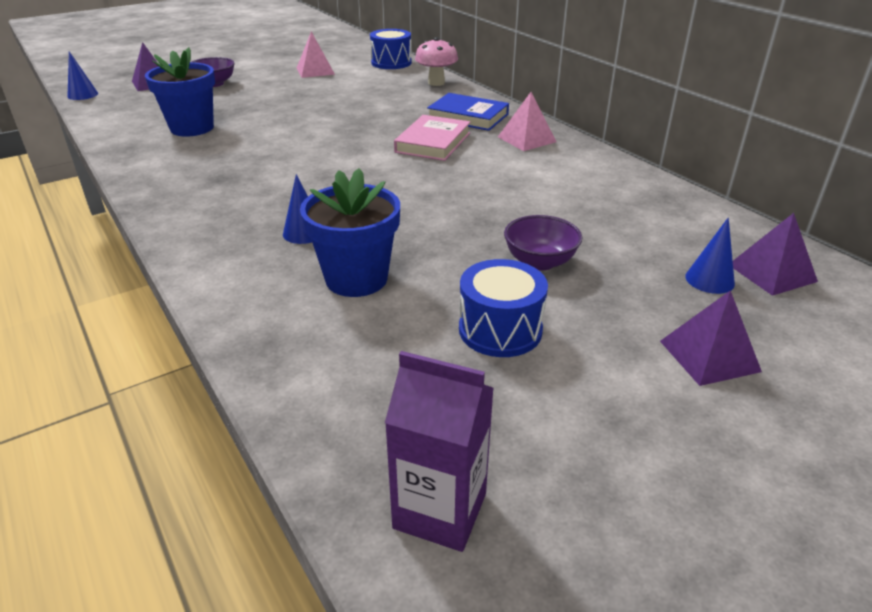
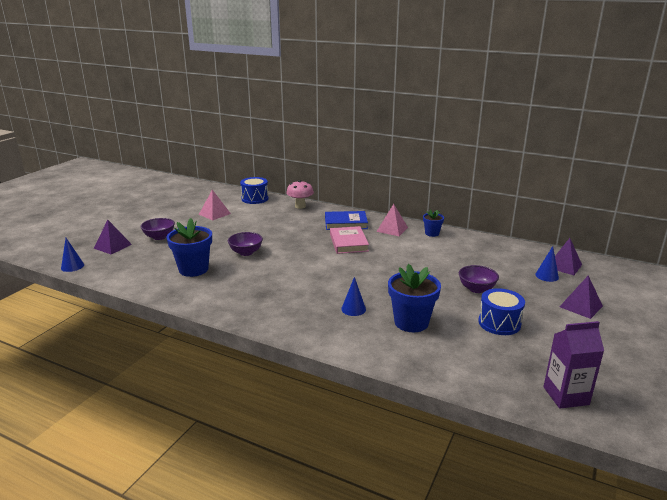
camera: 30 degrees left, 10 degrees down
none -> purple bowl [228,232,263,256]
none -> blue flower pot [423,210,444,237]

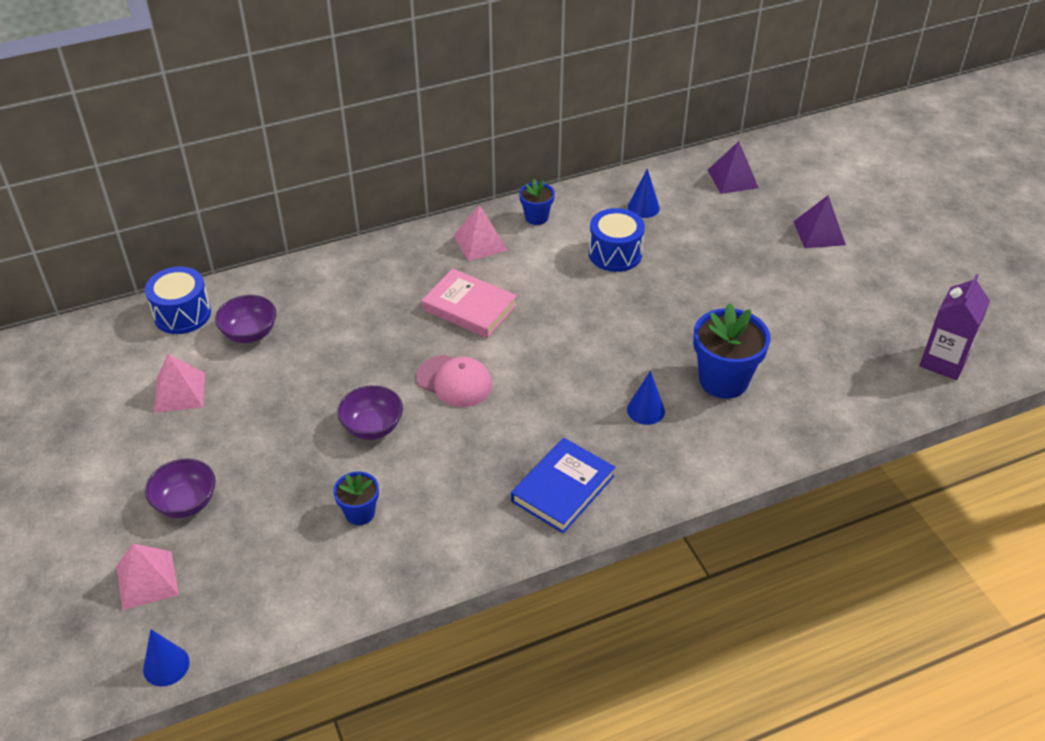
camera: 50 degrees left, 20 degrees up
purple pyramid [94,220,132,254] -> pink pyramid [116,543,179,610]
blue flower pot [166,218,212,277] -> blue flower pot [333,471,379,525], size x0.55
pink mushroom [286,180,314,209] -> none
blue book [325,211,368,230] -> blue book moved to [511,438,615,533]
purple bowl [459,265,499,293] -> purple bowl moved to [215,295,276,343]
blue drum [478,288,525,335] -> blue drum moved to [589,208,645,272]
blue cone [535,246,559,282] -> blue cone moved to [628,168,660,218]
none -> pink cap [416,355,492,407]

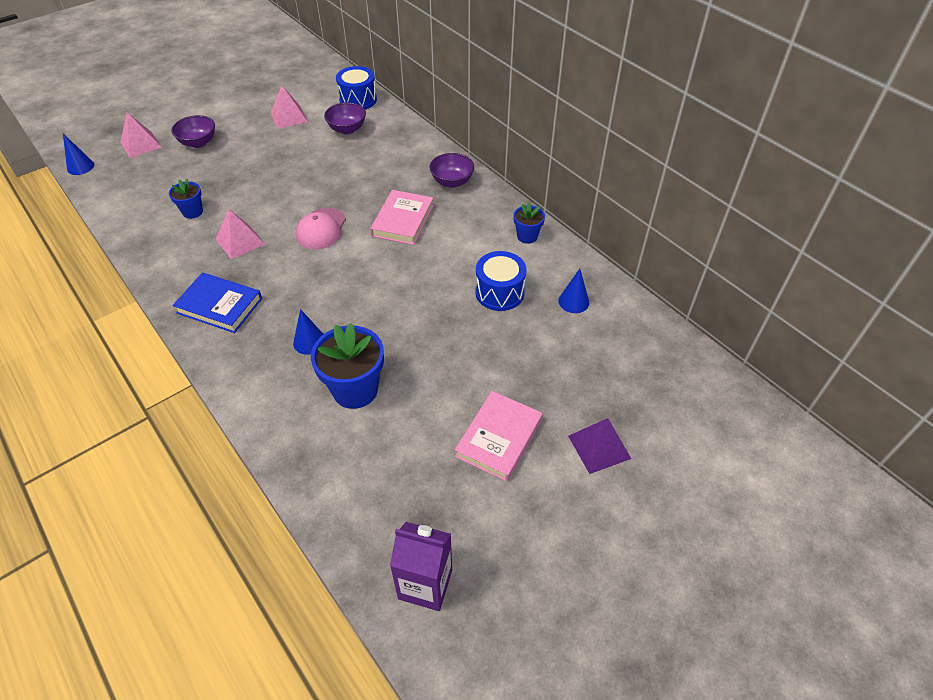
camera: 75 degrees right, 5 degrees up
purple bowl [337,385,403,440] -> purple bowl moved to [429,153,474,188]
pink pyramid [453,205,508,261] -> pink pyramid moved to [215,209,265,260]
purple pyramid [708,141,759,194] -> none
none -> pink book [455,391,543,482]

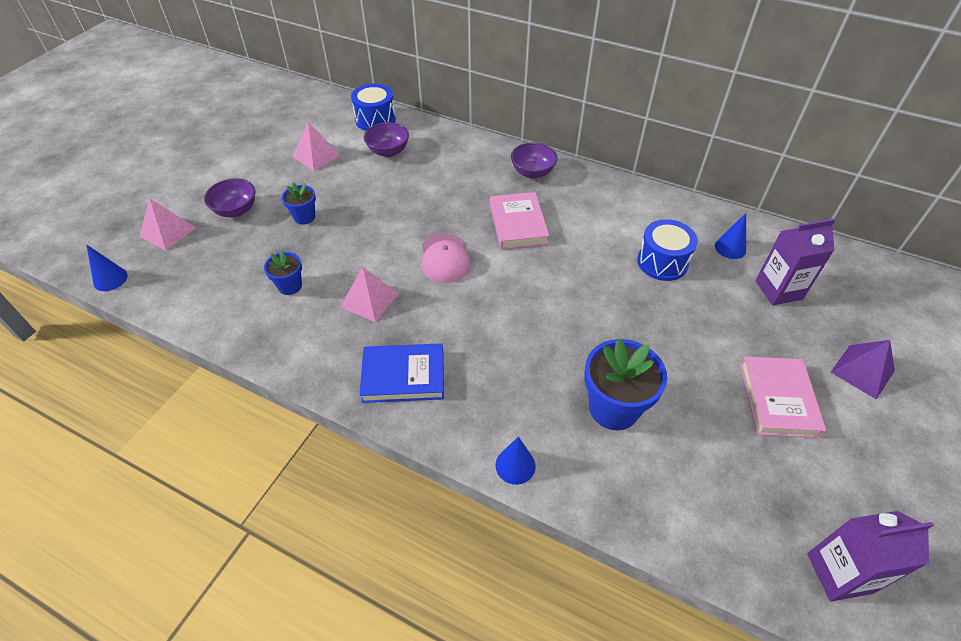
camera: 25 degrees left, 0 degrees up
blue cone [293,309,323,355] -> blue cone moved to [495,437,536,485]
blue flower pot [513,203,545,244] -> blue flower pot moved to [282,183,316,225]
none -> purple carton [755,218,835,305]

